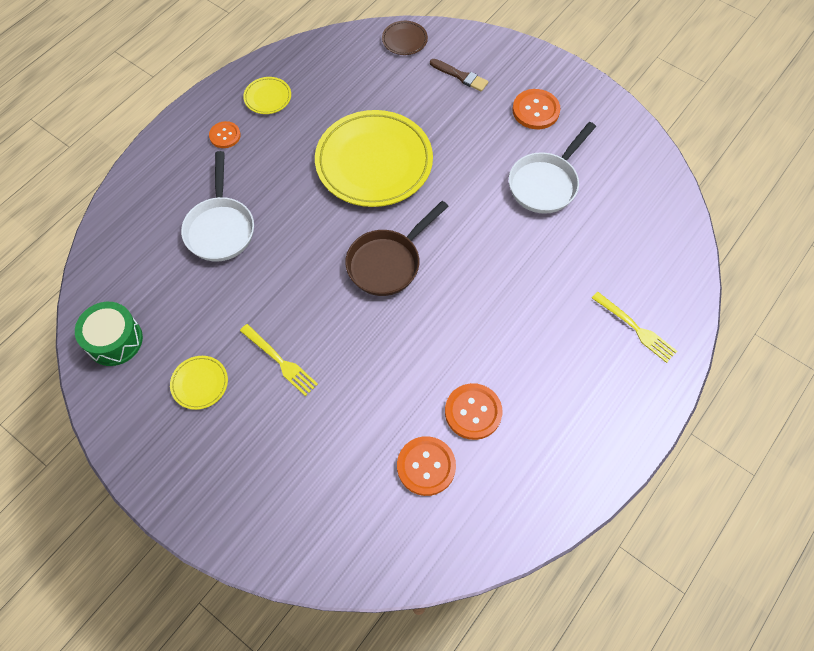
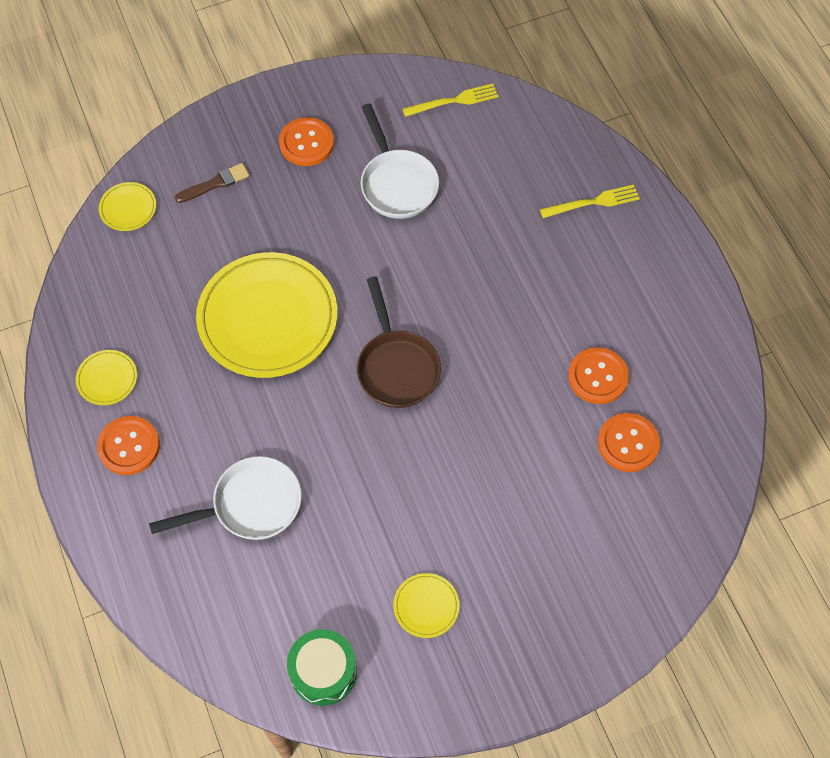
camera: 60 degrees left, 0 degrees up
white pan [181,151,254,262] -> white pan turned 45 degrees counterclockwise [149,456,302,540]
orange button [209,121,241,148] -> orange button [97,416,160,475], size x1.55
yellow fork [240,324,318,396] -> yellow fork moved to [403,84,498,117]
brown plate [382,21,428,55] -> yellow plate [99,182,156,231]

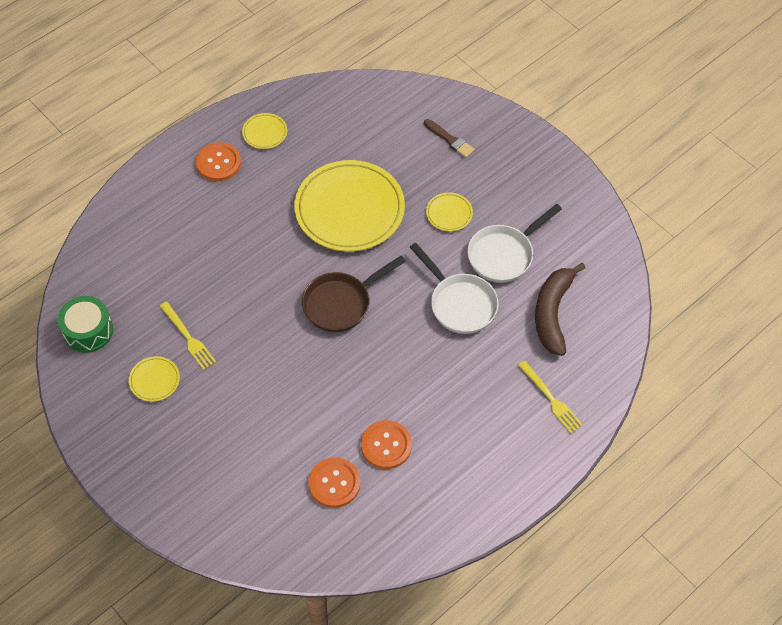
camera: 70 degrees right, 5 degrees down
yellow plate [99,182,156,231] -> yellow plate moved to [426,192,473,231]
white pan [149,456,302,540] -> white pan moved to [410,243,499,334]
orange button [279,117,334,166] -> none
yellow fork [403,84,498,117] -> yellow fork moved to [160,302,216,370]
none -> brown banana [535,263,585,356]

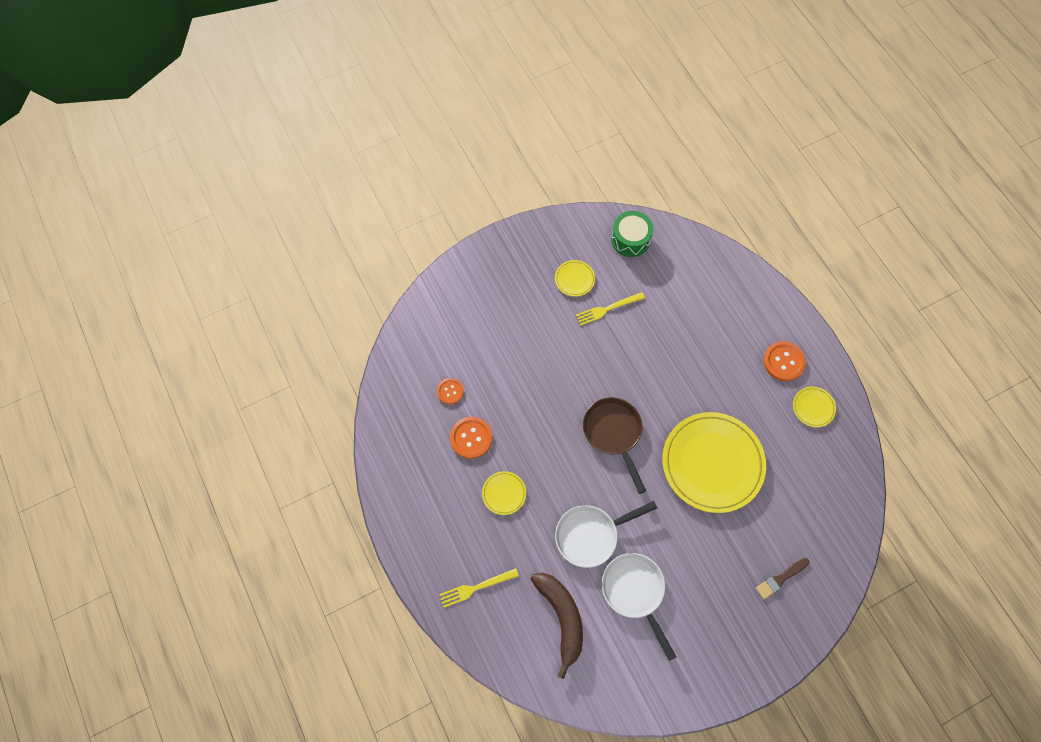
camera: 105 degrees right, 10 degrees up
orange button [308,457,360,508] -> orange button [437,378,464,404], size x0.65
yellow plate [426,192,473,231] -> yellow plate moved to [482,471,526,515]
brown banana [535,263,585,356] -> brown banana turned 45 degrees clockwise [531,573,583,679]

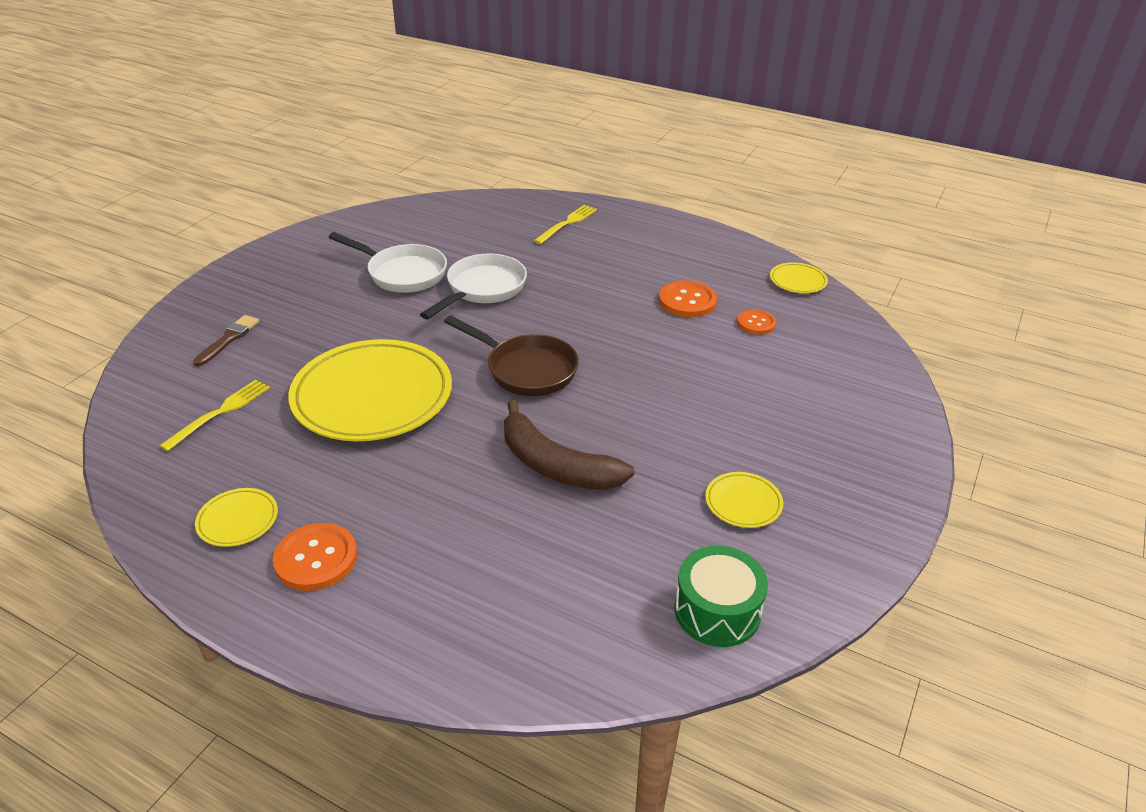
camera: 145 degrees right, 30 degrees down
yellow plate [482,471,526,515] -> yellow plate moved to [770,262,828,293]
brown banana [531,573,583,679] -> brown banana moved to [504,400,634,490]
yellow fork [576,292,645,326] -> yellow fork moved to [159,379,270,451]

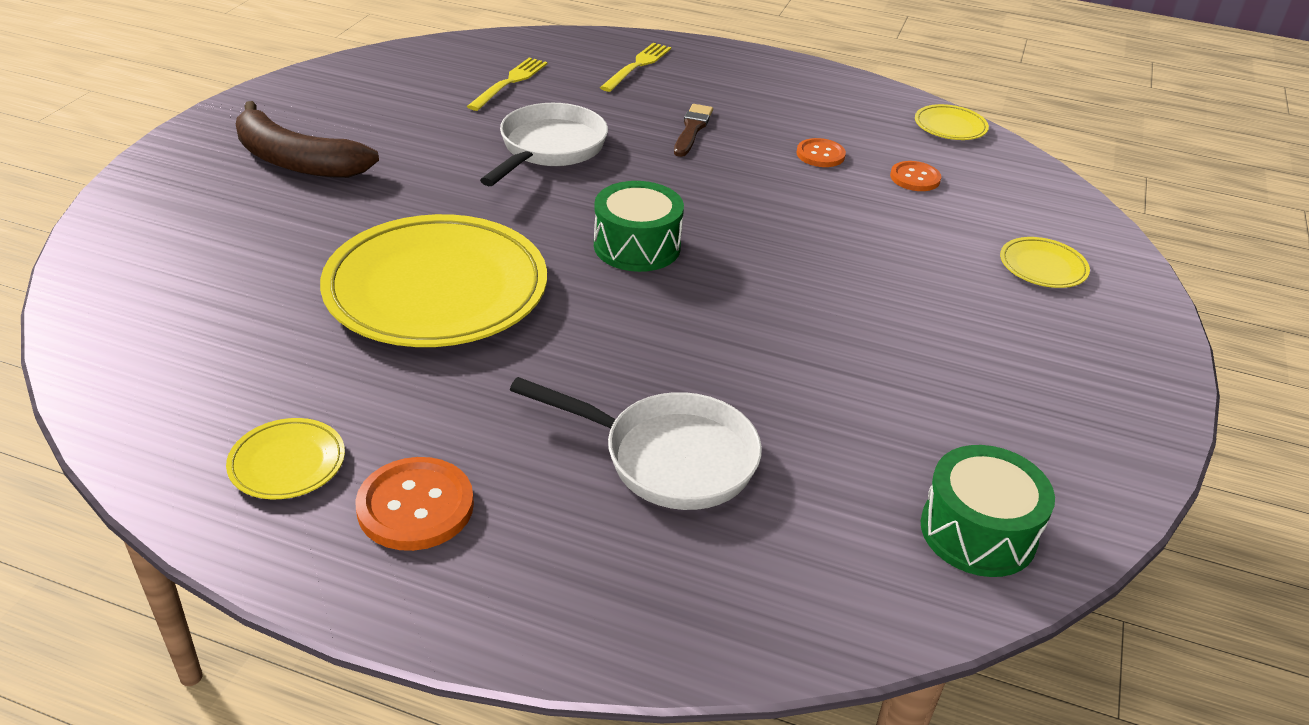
camera: 10 degrees left, 0 degrees up
yellow fork [159,379,270,451] -> yellow fork moved to [467,57,548,111]
brown brush [193,315,259,366] -> brown brush moved to [674,104,713,157]
white pan [328,232,447,293] -> white pan moved to [510,377,762,510]
brown pan [444,315,579,396] -> green drum [594,181,684,272]
brown banana [504,400,634,490] -> brown banana moved to [236,101,379,178]
orange button [659,280,717,318] -> orange button [797,138,846,167], size x0.65
yellow plate [705,472,783,528] -> yellow plate moved to [1000,237,1090,288]

